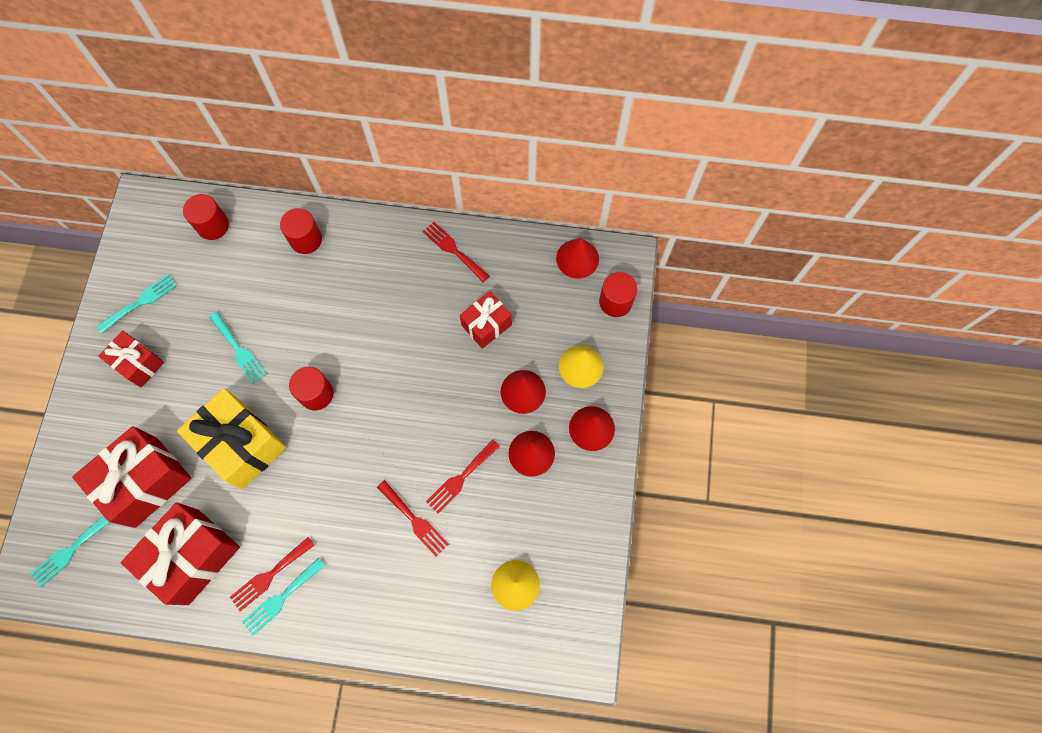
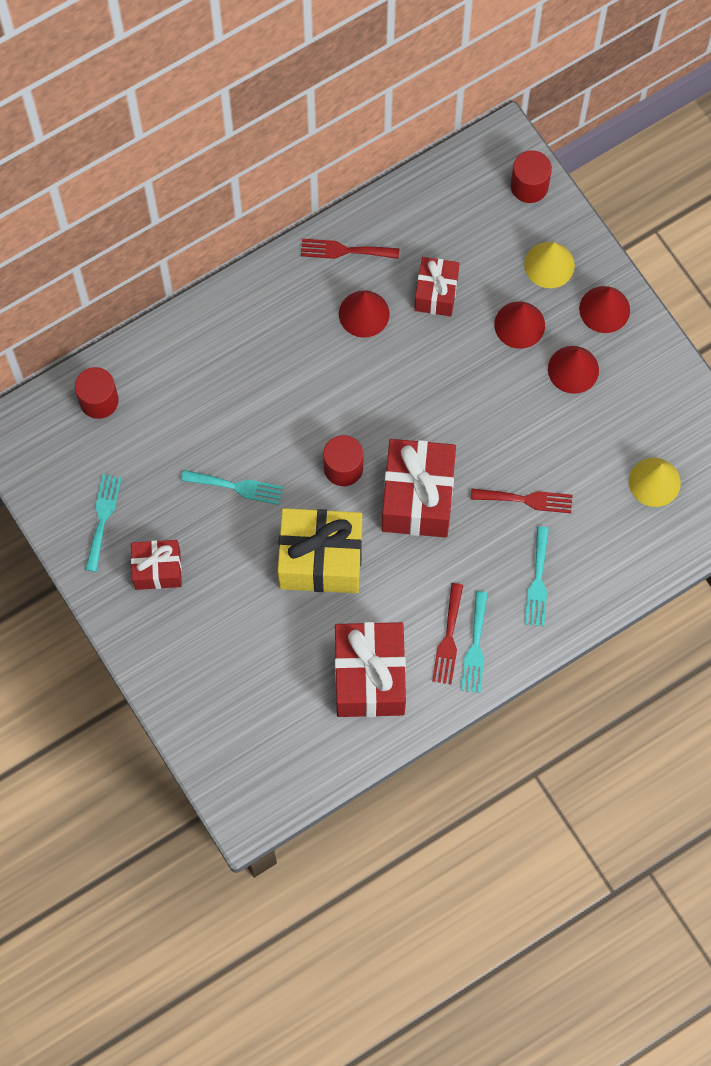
camera: 40 degrees left, 0 degrees up
turquoise fork [30,516,110,587] -> turquoise fork moved to [525,526,549,626]
red gift [72,426,192,528] -> red gift moved to [382,439,456,538]
red cylinder [280,208,322,254] -> none
red fork [426,440,500,514] -> none
red cone [556,238,599,279] -> red cone moved to [339,290,390,338]

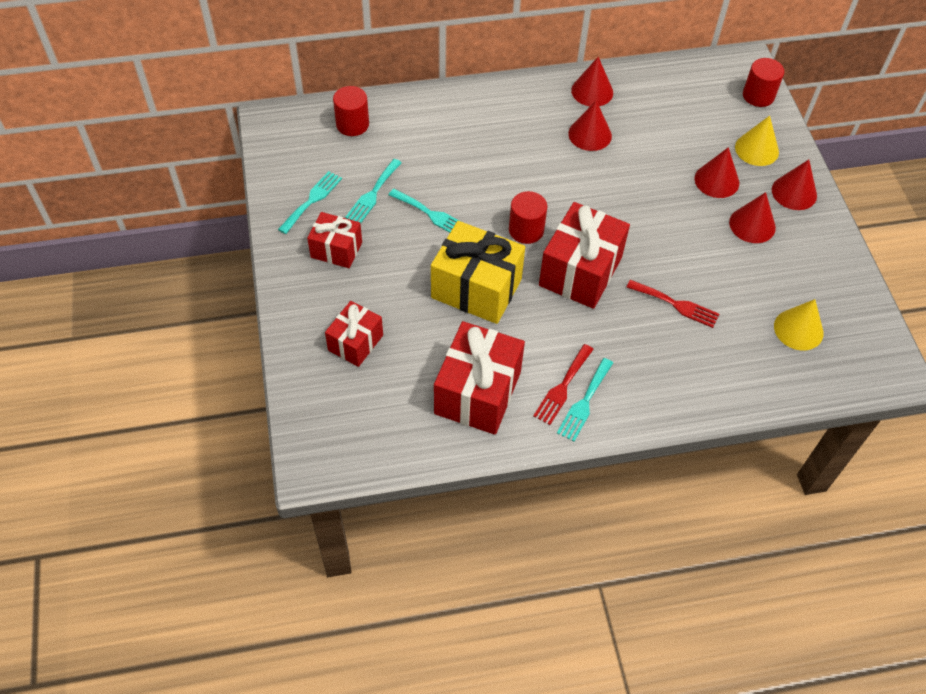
camera: 20 degrees right, 15 degrees down
red fork [301,239,399,259] -> red cone [571,57,613,106]
red gift [414,257,460,316] -> red gift moved to [325,301,383,367]
turquoise fork [525,526,549,626] -> turquoise fork moved to [345,159,402,224]

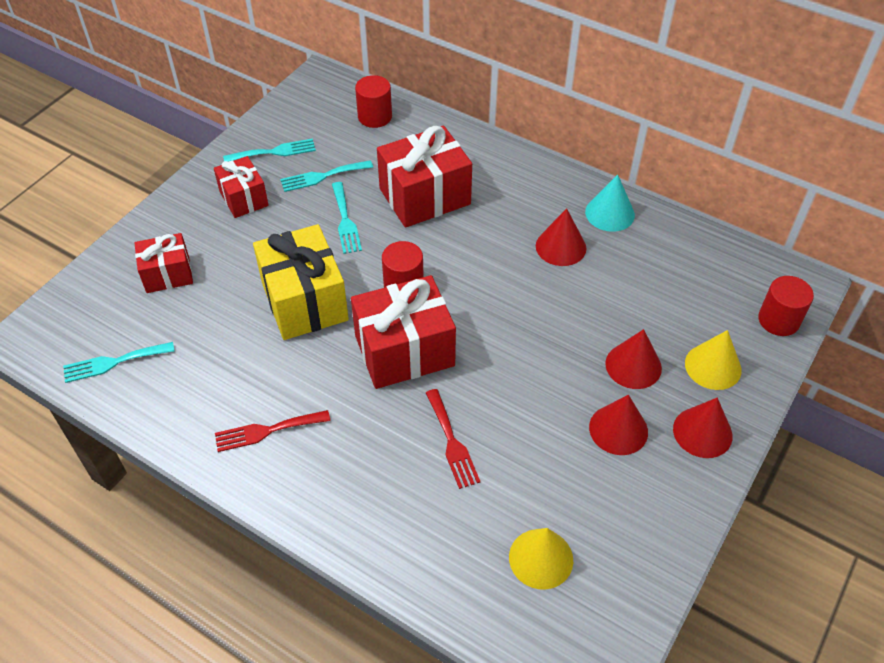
camera: 45 degrees right, 5 degrees down
red gift [434,321,525,435] -> red gift moved to [377,126,472,228]
turquoise fork [557,358,613,442] -> turquoise fork moved to [63,342,175,383]
red cone [571,57,613,106] -> turquoise cone [585,175,635,232]

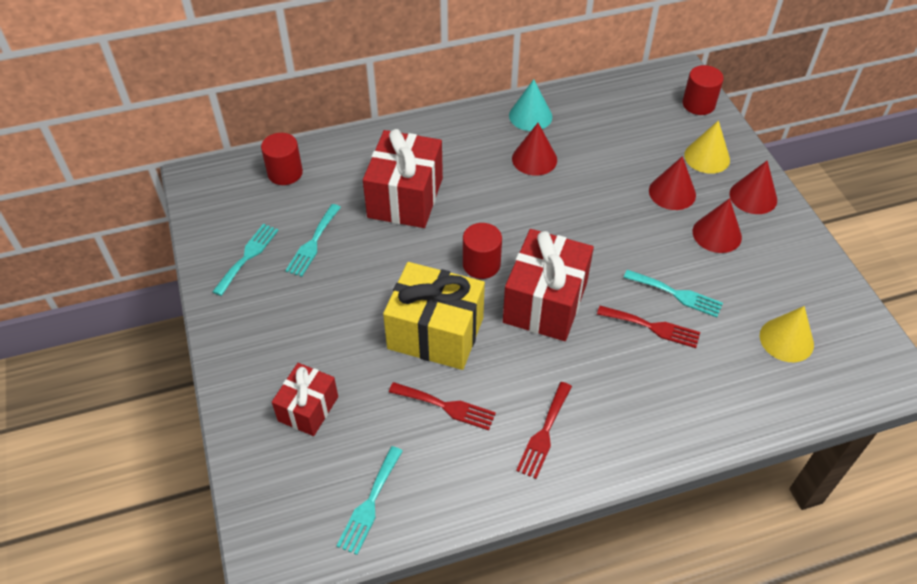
camera: 50 degrees left, 0 degrees up
red gift [214,156,269,218] -> none
turquoise fork [332,182,362,254] -> turquoise fork moved to [624,270,723,317]
none -> red fork [389,382,496,430]

